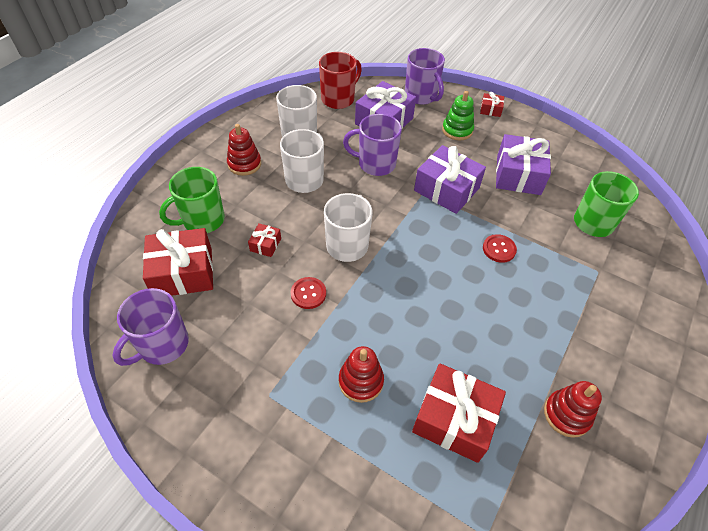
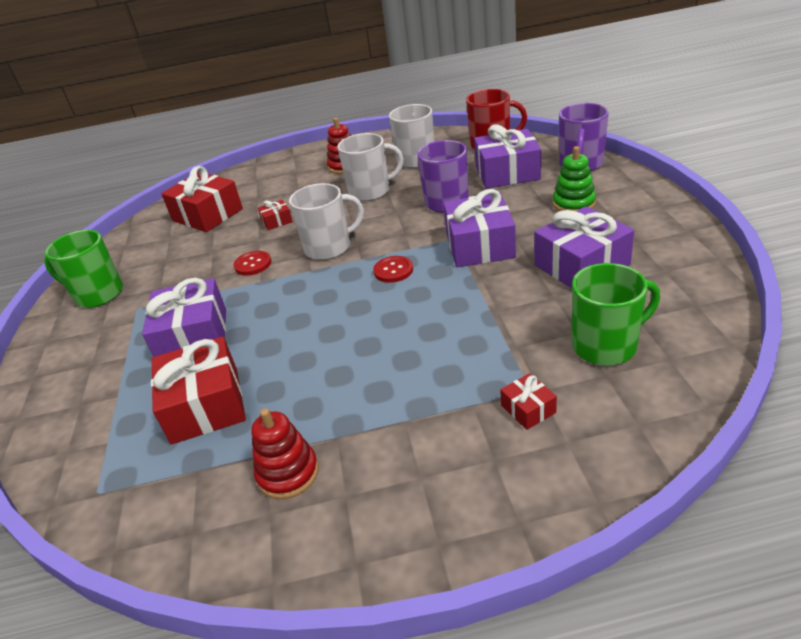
camera: 55 degrees right, 15 degrees down
purple mug [113,288,189,366] -> none
green mug [159,167,225,233] -> green mug moved to [44,230,123,308]
red stacking toy [339,346,384,403] -> purple gift [142,278,226,357]
red gift [480,92,504,117] -> red gift moved to [500,373,557,430]
red button [483,234,517,263] -> red button moved to [373,256,413,283]

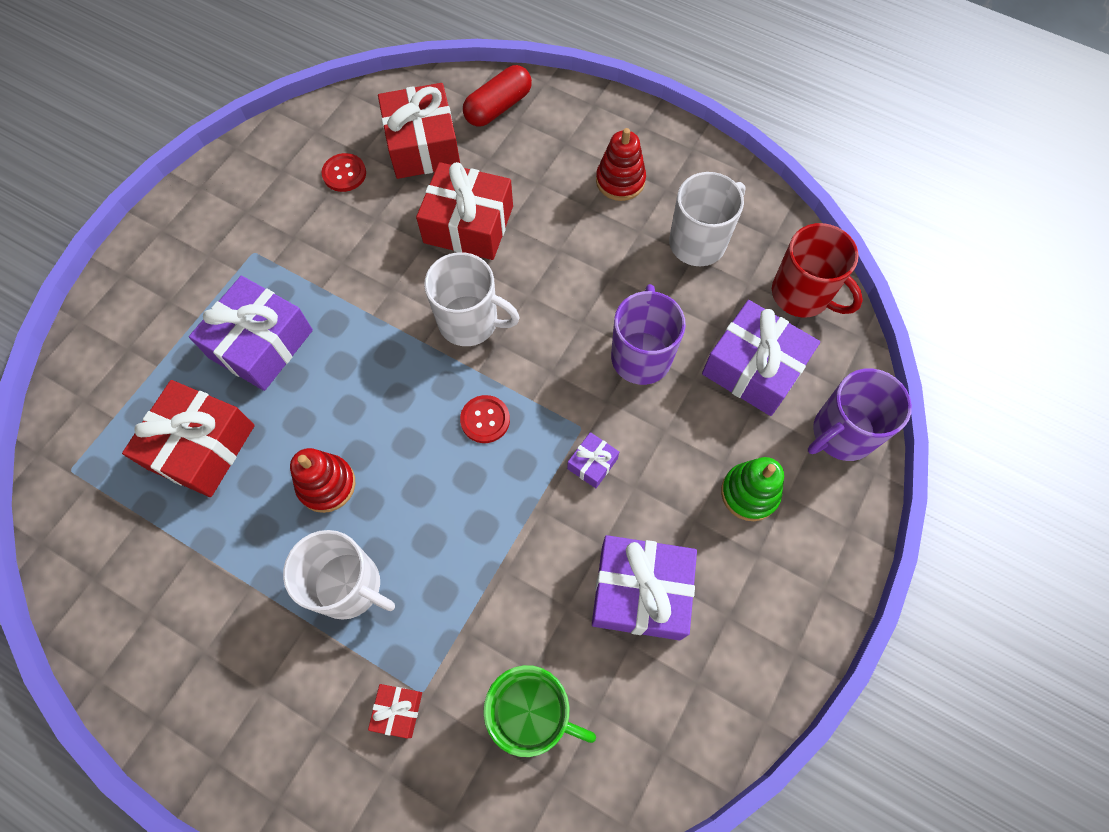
camera: 35 degrees right, 30 degrees up
green mug [44,230,123,308] -> none
red button [233,251,271,276] -> red button moved to [321,153,366,192]
red stacking toy [251,408,319,499] -> red stacking toy moved to [290,448,355,513]
red gift [258,200,293,230] -> red gift [416,162,513,260], size x2.16
white mug [337,133,404,201] -> white mug moved to [283,530,395,620]
purple gift [443,189,516,267] -> purple gift [567,432,619,488], size x0.46
none -> red capsule [463,65,532,127]

